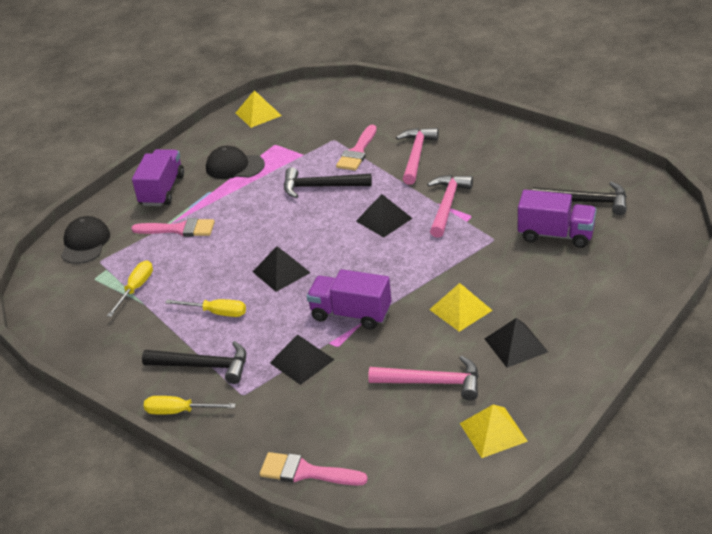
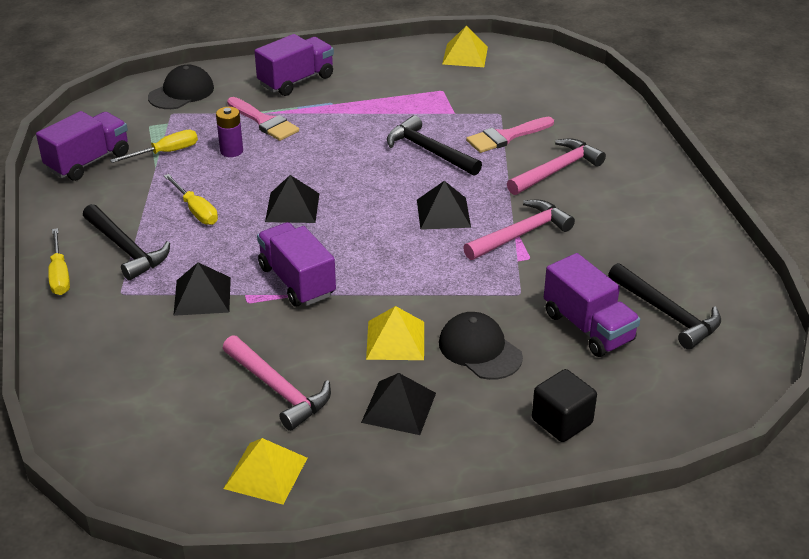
camera: 35 degrees right, 0 degrees up
yellow screwdriver [144,396,236,415] -> yellow screwdriver turned 150 degrees counterclockwise [48,228,70,295]
black cap [206,146,265,179] -> black cap moved to [439,312,523,380]
pink brush [260,452,368,486] -> none
none -> purple truck [36,111,129,181]
none -> purple battery [216,107,243,157]
none -> black cube [532,369,597,442]

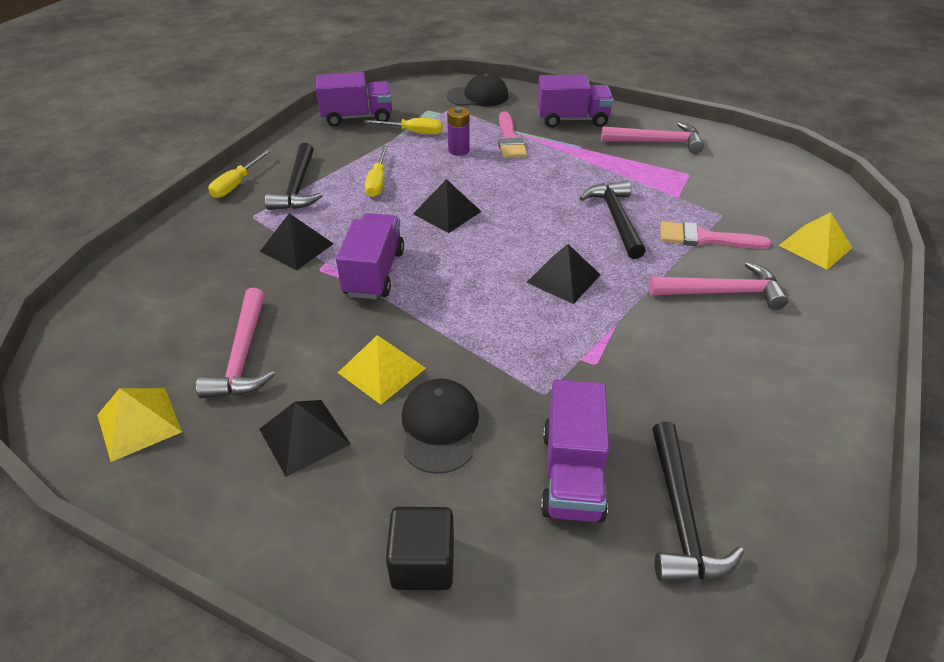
camera: 40 degrees right, 5 degrees up
yellow pyramid [442,26,488,67] -> yellow pyramid moved to [778,212,852,270]
pink hammer [463,200,575,260] -> pink hammer moved to [601,122,704,154]

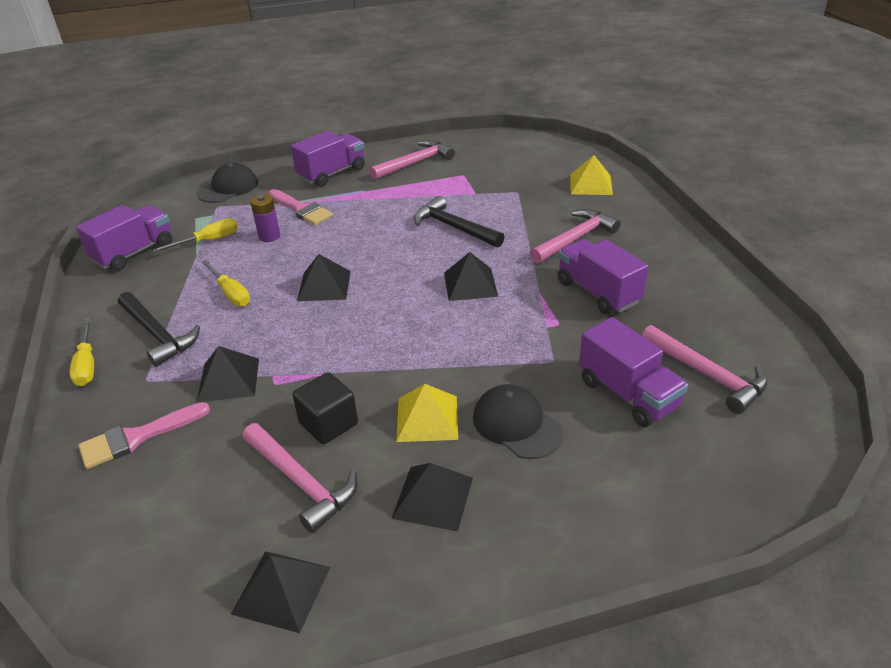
camera: 40 degrees left, 5 degrees down
yellow pyramid [97,388,182,462] -> black pyramid [231,551,330,633]
purple truck [336,213,404,299] -> purple truck moved to [558,239,649,314]
black cube [386,507,454,590] -> black cube moved to [292,372,358,444]
black hammer [652,422,744,582] -> pink hammer [642,325,768,414]
pink brush [660,221,771,249] -> pink brush moved to [78,402,210,469]

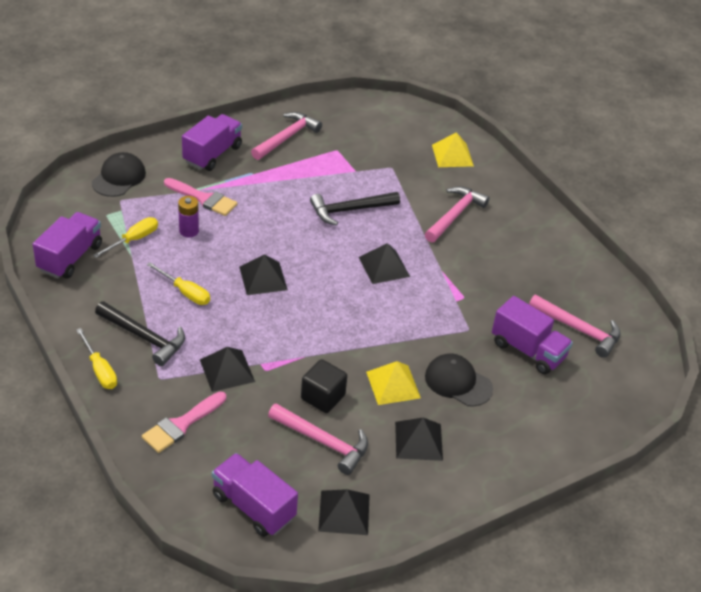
camera: 20 degrees left, 5 degrees up
black hammer [414,196,505,247] -> black hammer turned 45 degrees counterclockwise [310,192,400,226]
purple truck [558,239,649,314] -> purple truck moved to [212,453,298,537]

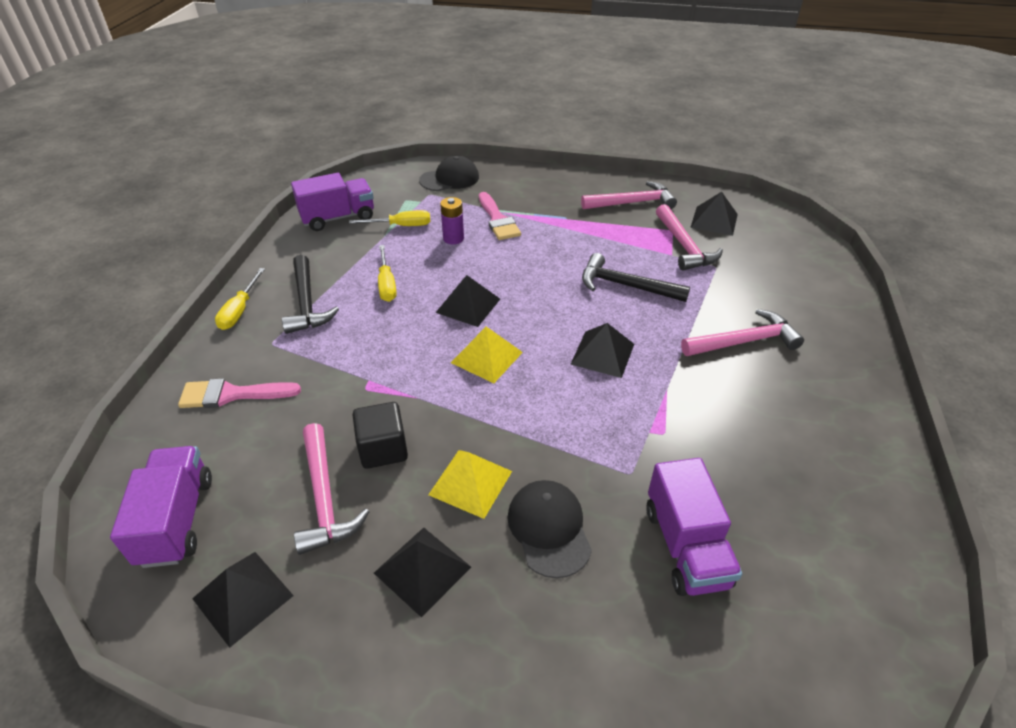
camera: 45 degrees right, 0 degrees up
purple truck [182,114,242,171] -> none
black pyramid [200,347,255,392] -> black pyramid moved to [690,192,738,236]
yellow pyramid [432,132,474,167] -> yellow pyramid moved to [451,327,523,383]
pink hammer [529,295,621,358] -> pink hammer moved to [656,204,723,271]

